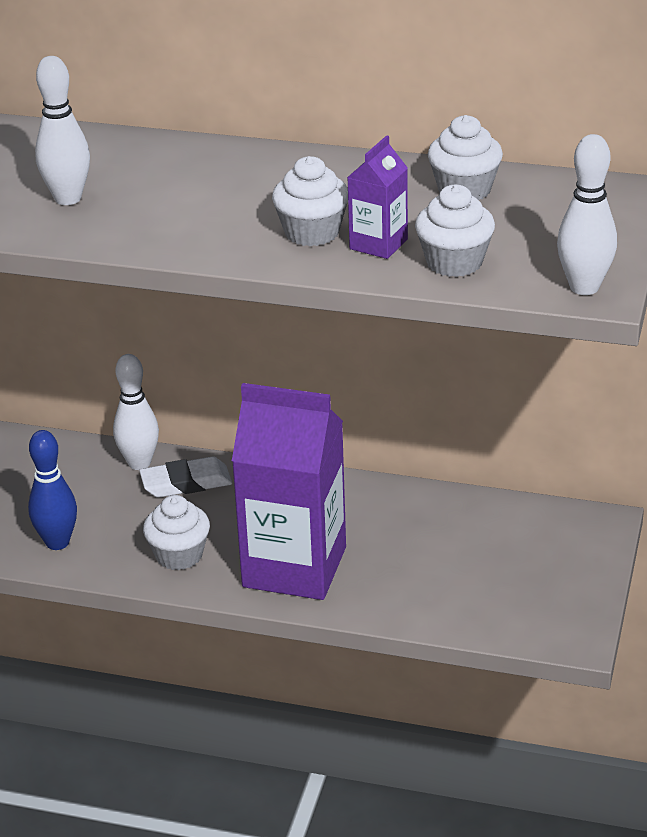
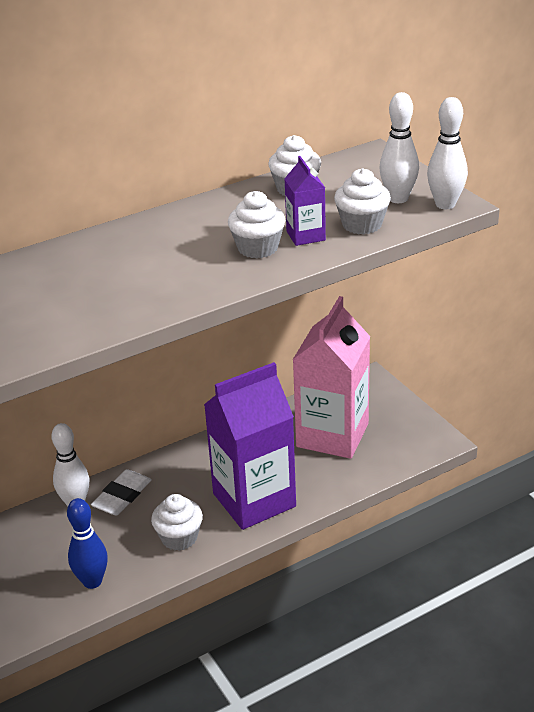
camera: 45 degrees left, 0 degrees up
white bowling pin [35,56,90,205] -> white bowling pin moved to [379,92,419,203]
none -> pink carton [293,296,370,459]

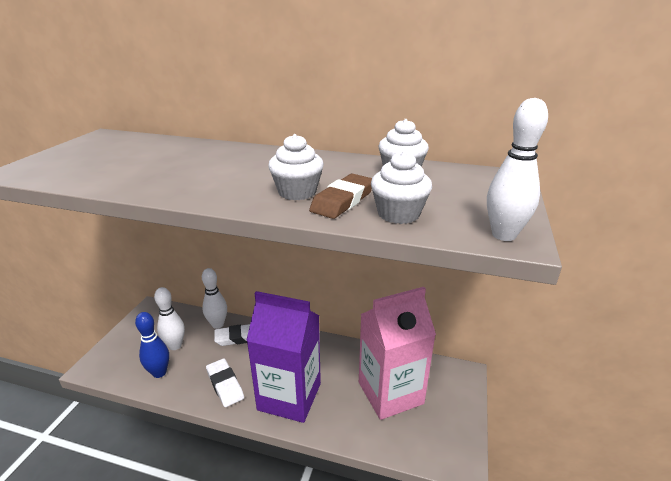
camera: 45 degrees right, 5 degrees down
white cupcake [151,494,203,551] -> white eraser [206,358,244,407]
purple carton [285,156,326,246] -> brown eraser [309,174,372,219]
white bowling pin [379,92,419,203] -> white bowling pin moved to [154,287,185,350]

